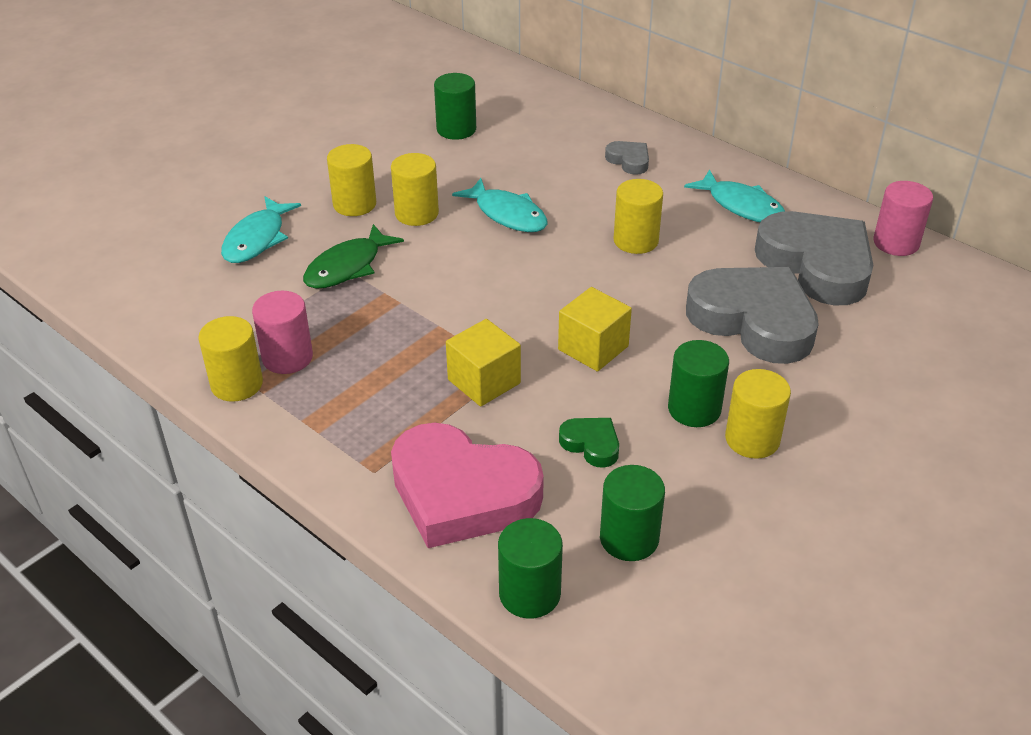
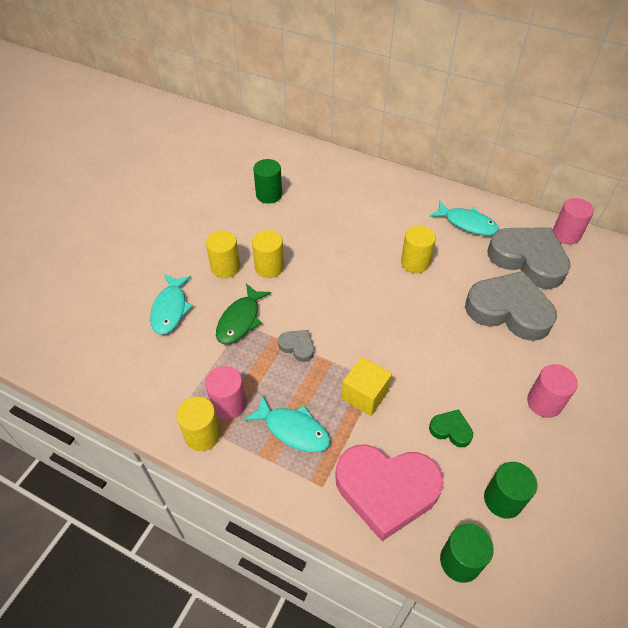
camera: 15 degrees left, 10 degrees up
turquoise fish [452,178,547,232] -> turquoise fish moved to [244,395,330,452]
yellow cube [558,287,632,372] -> none
grey heart [605,141,649,175] -> grey heart moved to [278,330,314,362]
green cylinder [668,340,729,427] -> none
yellow cylinder [725,369,791,459] -> pink cylinder [527,364,578,418]

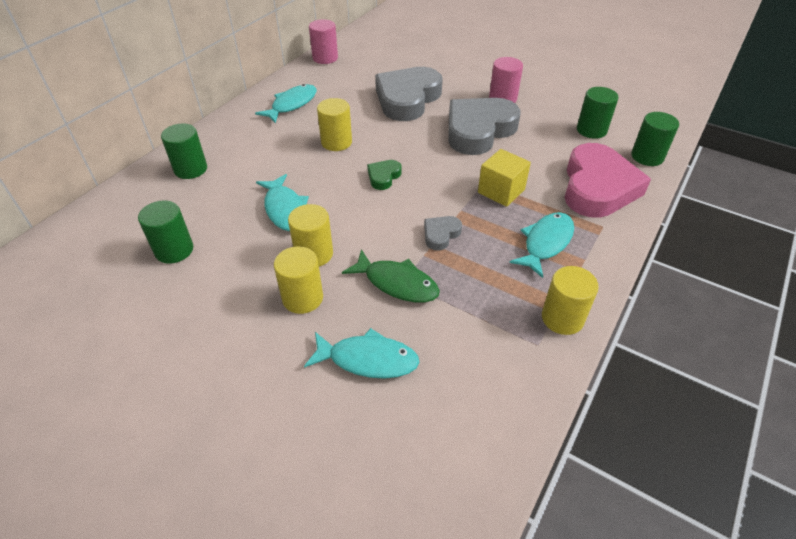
camera: 85 degrees left, 5 degrees down
pink cylinder [205,366,246,420] -> none
green heart [429,409,473,447] -> green heart moved to [367,160,402,190]
grey heart [488,227,571,289] -> grey heart moved to [448,98,521,155]
none -> green cylinder [161,124,207,179]
none -> turquoise fish [256,174,309,231]

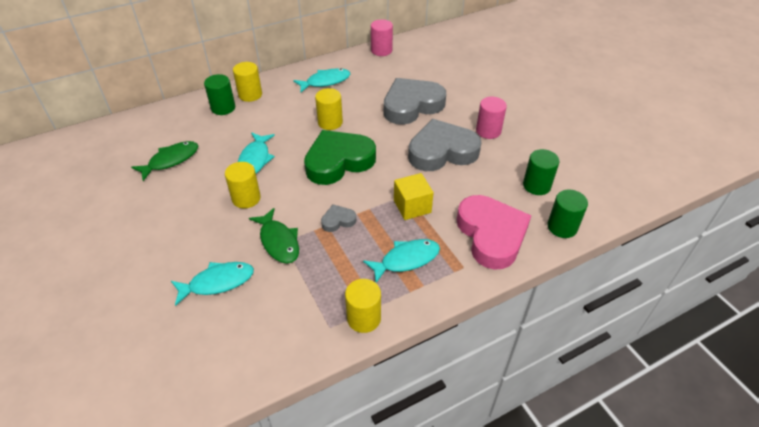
camera: 30 degrees right, 0 degrees up
green cylinder [138,200,193,264] -> green fish [131,141,198,181]
yellow cylinder [274,247,323,314] -> yellow cylinder moved to [233,62,262,102]
turquoise fish [304,328,420,379] -> turquoise fish turned 60 degrees counterclockwise [171,262,254,306]
green heart [367,160,402,190] -> green heart [304,130,376,185], size x2.30
pink heart [565,143,651,218] -> pink heart turned 60 degrees counterclockwise [457,195,531,270]

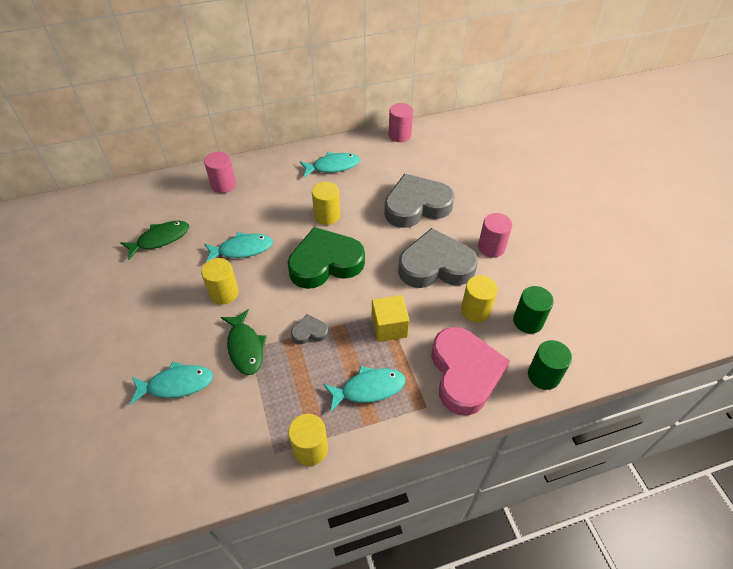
camera: 10 degrees right, 5 degrees up
green cylinder [204,74,235,115] -> pink cylinder [204,152,236,193]
yellow cylinder [233,62,262,102] -> yellow cylinder moved to [461,275,498,322]
turquoise fish [238,133,275,174] -> turquoise fish turned 120 degrees counterclockwise [205,232,273,262]

